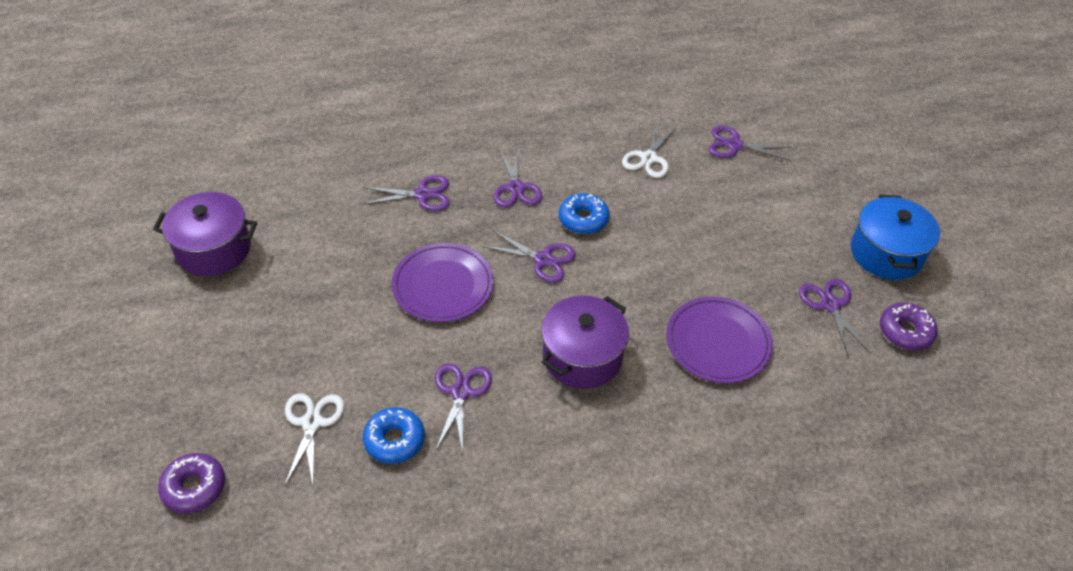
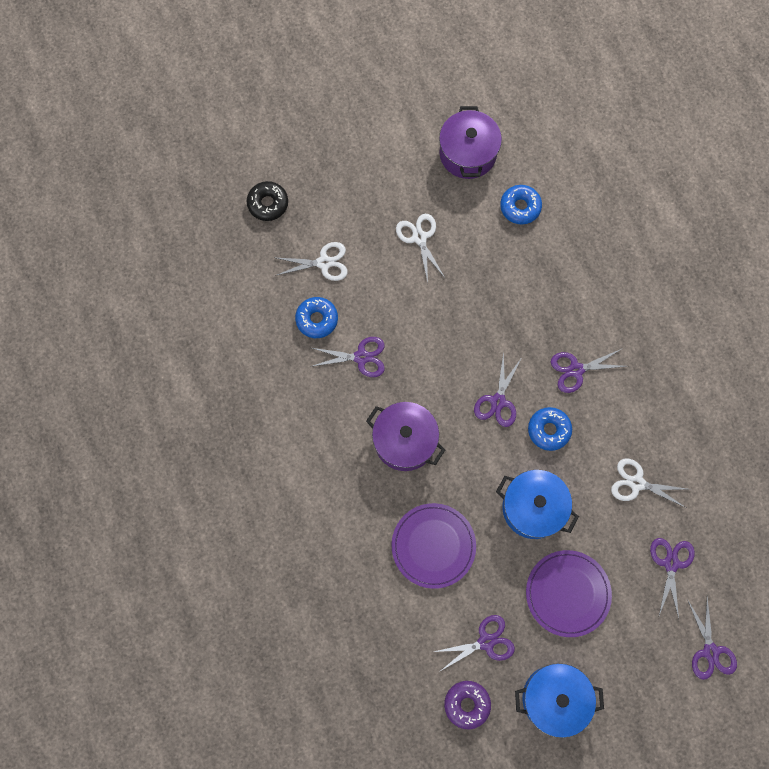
camera: 85 degrees right, 25 degrees up
purple donut [158,453,225,513] -> black donut [247,181,288,221]
purple scissors [363,175,450,211] -> purple scissors moved to [687,597,737,680]
purple plate [391,243,494,322] -> purple plate moved to [526,550,612,637]
none -> white scissors [396,214,445,283]
none -> blue pot [496,470,579,539]
none -> blue donut [500,185,542,224]

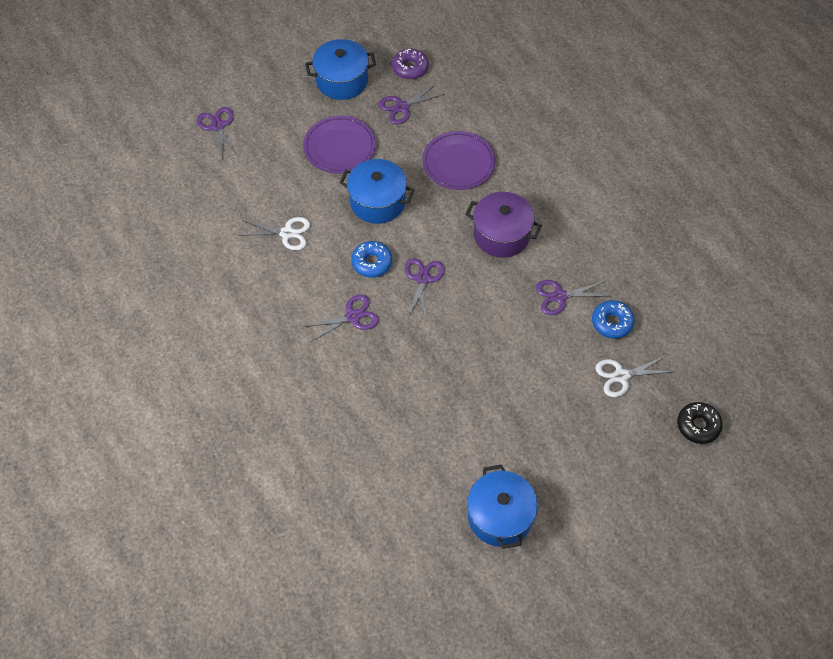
camera: 170 degrees right, 15 degrees down
white scissors [396,214,445,283] -> none
purple pot [439,106,502,179] -> blue pot [467,464,538,549]
blue donut [500,185,542,224] -> none
purple scissors [650,538,695,619] -> none

